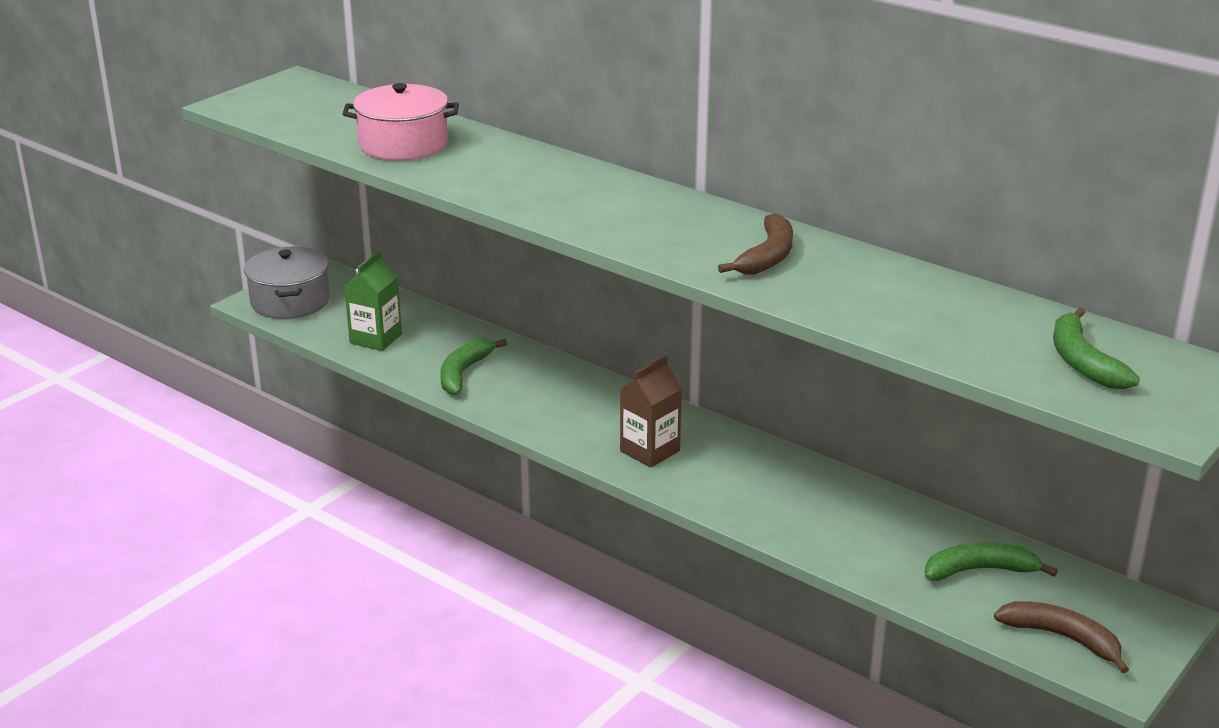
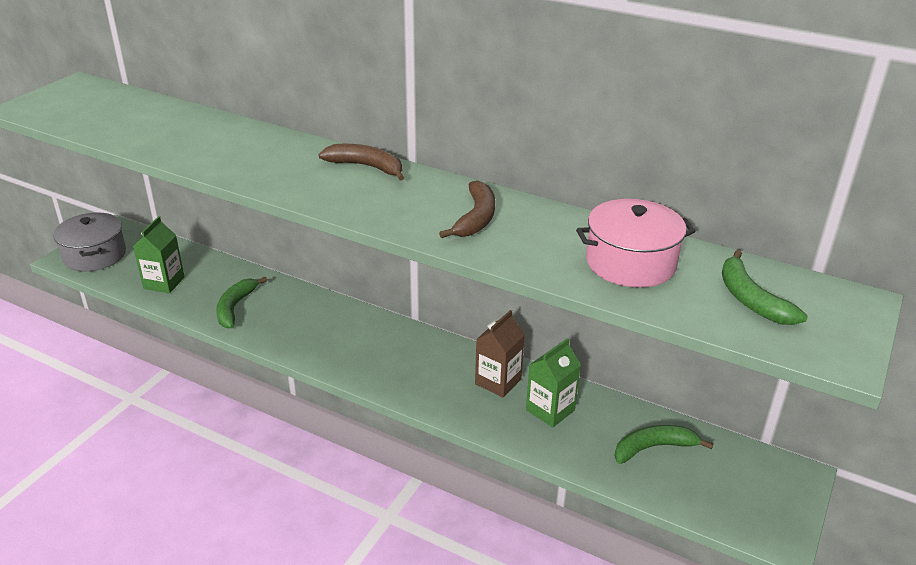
camera: 10 degrees left, 5 degrees up
pink pot [343,83,459,161] -> pink pot moved to [576,199,696,288]
brown carton [620,356,682,468] -> brown carton moved to [475,310,525,397]
brown banana [994,601,1129,673] -> brown banana moved to [318,144,404,180]
none -> green carton [526,338,581,428]

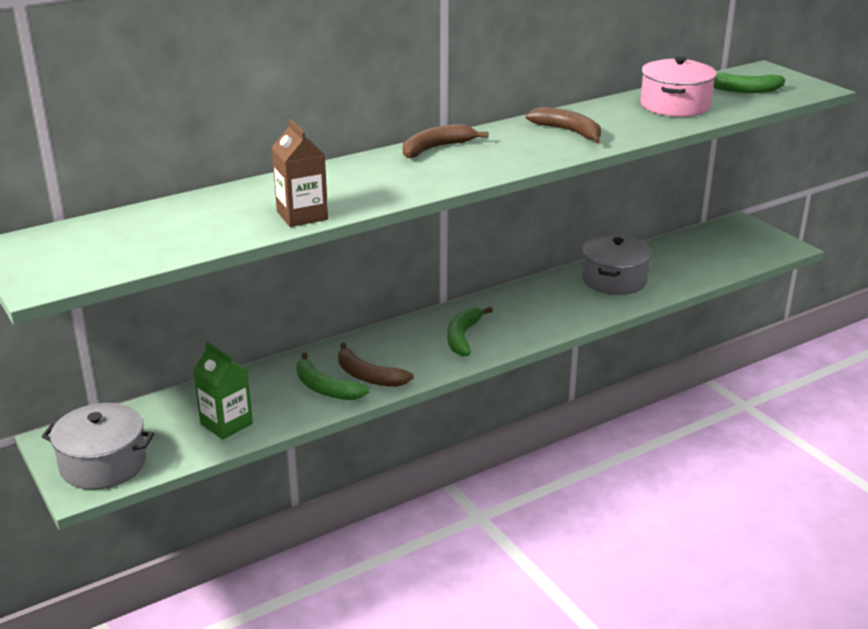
camera: 60 degrees left, 5 degrees down
brown carton [475,310,525,397] -> brown carton moved to [272,119,328,227]
green carton [526,338,581,428] -> grey pot [582,235,652,295]
green banana [614,425,713,464] -> green banana moved to [447,307,493,357]
none -> brown banana [338,342,414,387]

